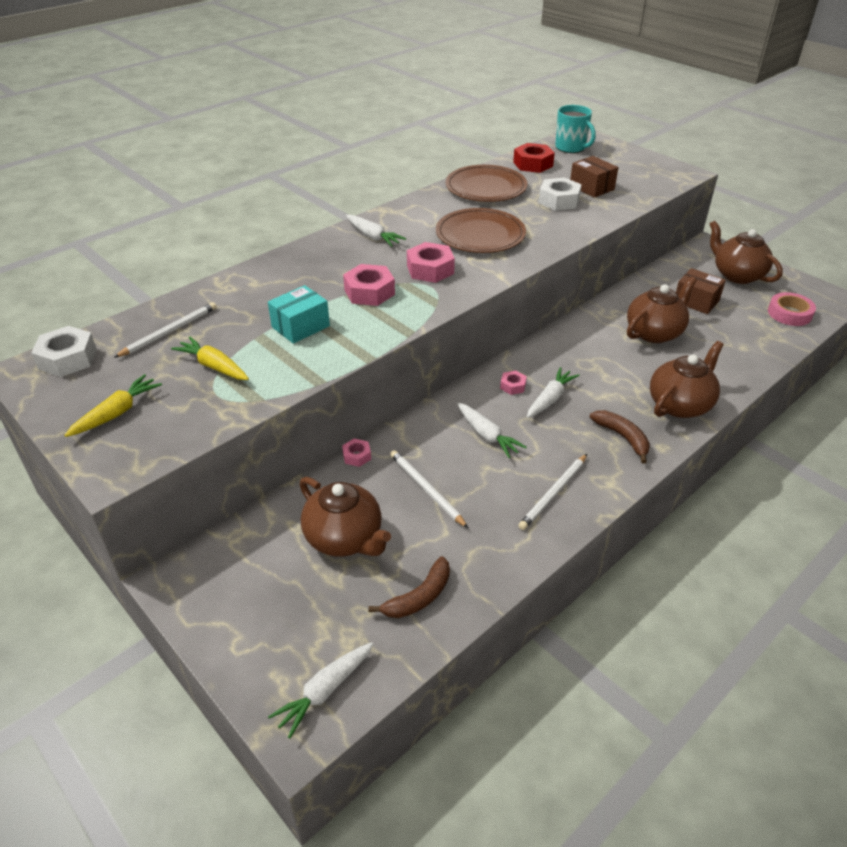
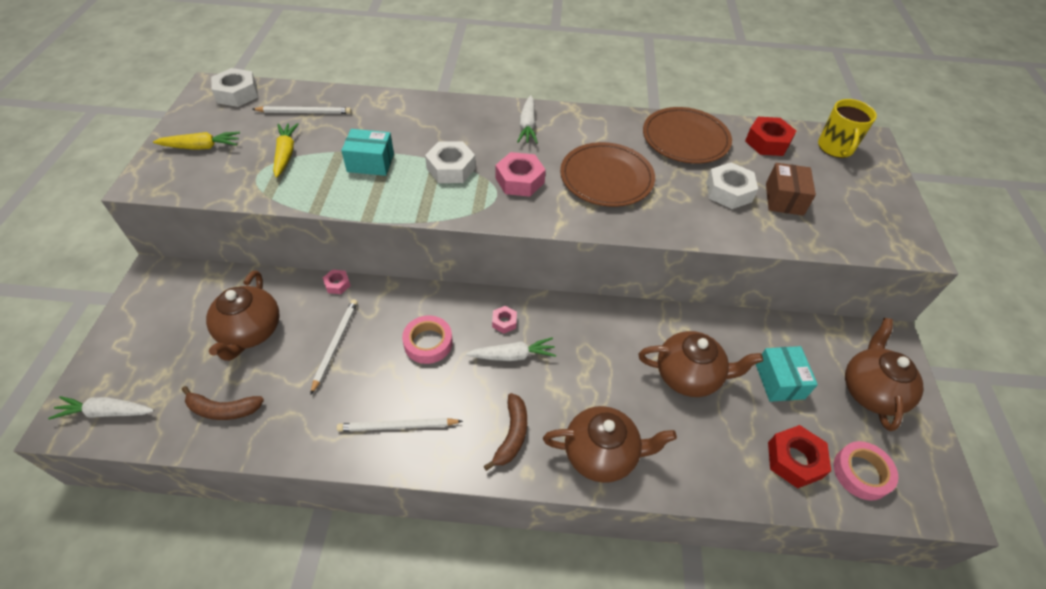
camera: 45 degrees right, 10 degrees up
pink nut [343,264,395,306] -> white nut [425,141,476,183]
white carrot [457,403,527,458] -> pink tape [402,316,453,364]
turquoise mug [555,105,596,153] -> yellow mug [818,99,877,158]
brown box [676,268,726,314] -> turquoise box [756,346,818,402]
none -> red nut [768,425,831,488]

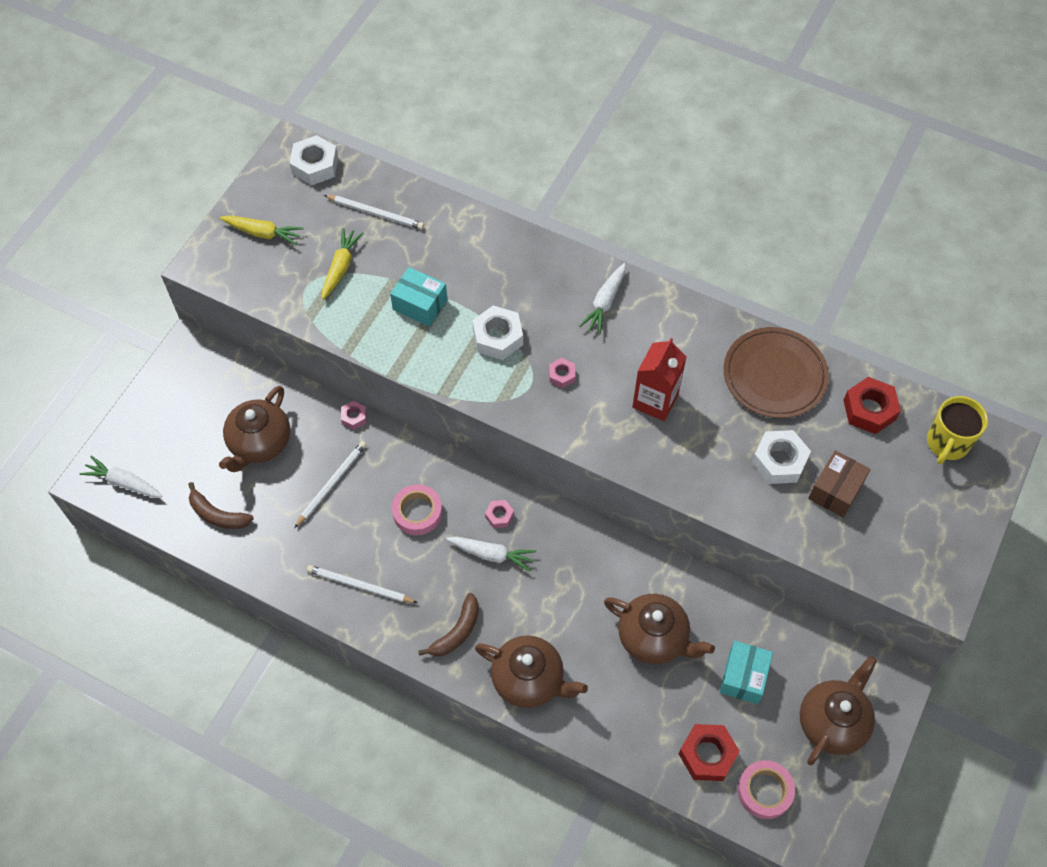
camera: 25 degrees right, 10 degrees up
pink nut [496,152,546,197] -> pink nut [549,358,575,388], size x0.54
brown plate [560,142,655,207] -> red carton [632,338,686,421]

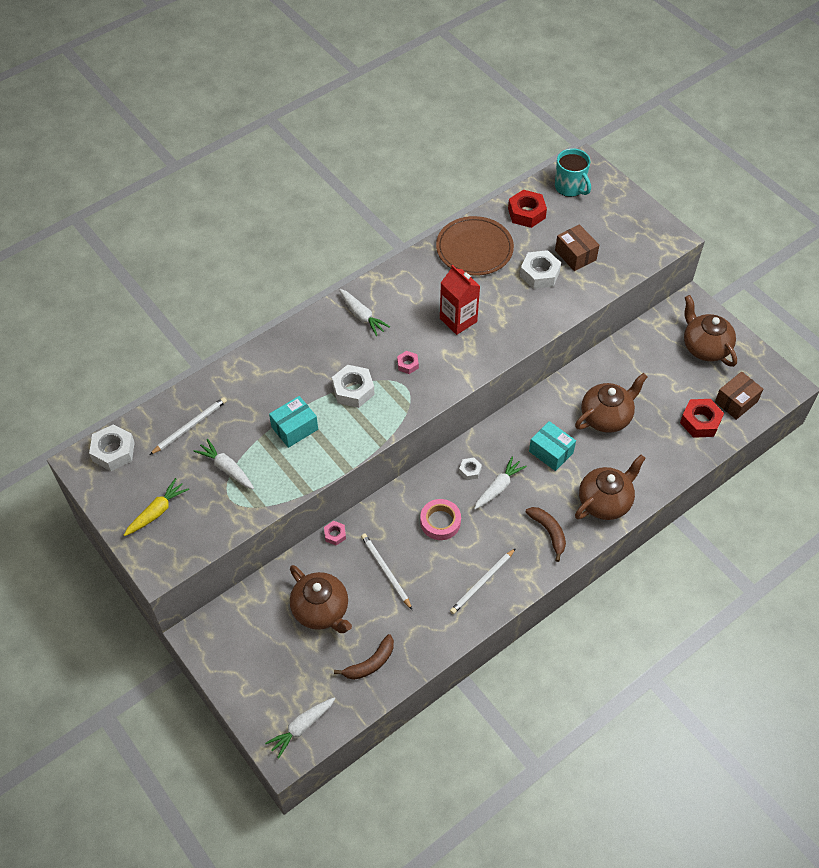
camera: 65 degrees left, 5 degrees down
yellow carrot [322,228,364,300] -> white carrot [194,439,254,489]
pink nut [485,500,514,528] -> white nut [459,458,482,480]
turquoise box [720,641,773,704] -> turquoise box moved to [529,421,576,471]
pink tape [738,760,795,819] -> brown box [715,371,763,420]
yellow mug [927,396,988,464] -> turquoise mug [555,148,591,197]

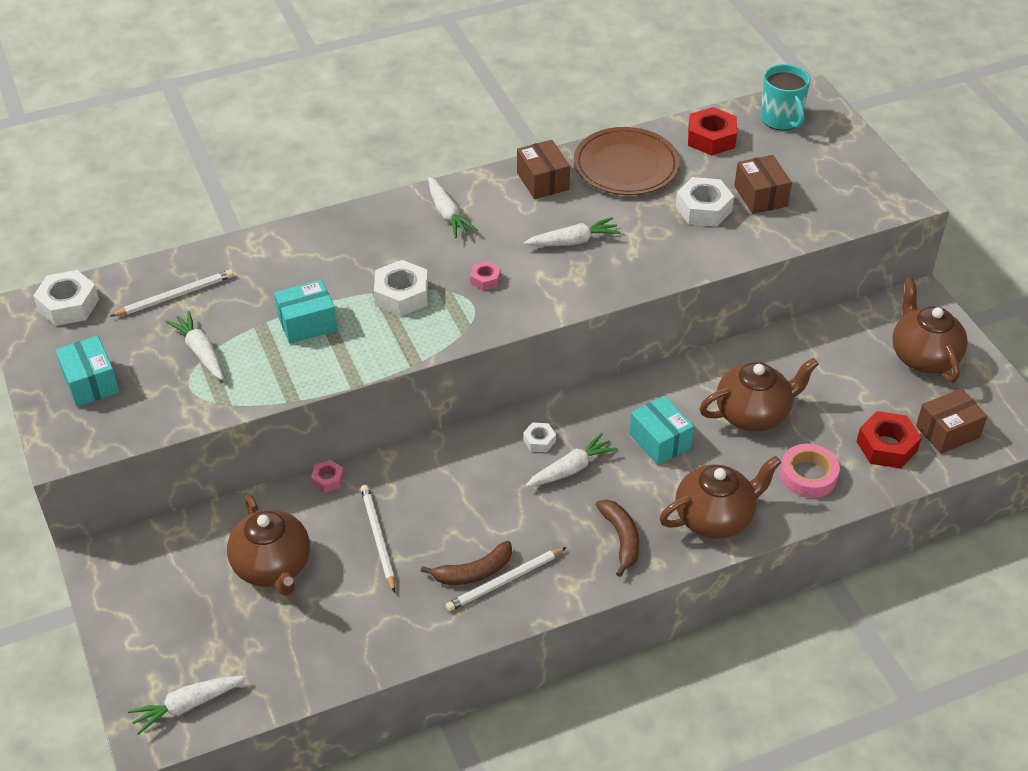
camera: 15 degrees right, 10 degrees down
yellow carrot [124,478,189,536] -> turquoise box [55,336,119,407]
brown banana [334,634,394,680] -> brown banana moved to [421,541,512,585]
pink tape [420,499,461,540] -> pink tape moved to [780,444,840,498]
red carton [440,265,480,335] -> white carrot [524,217,621,246]
none -> brown box [517,140,570,199]

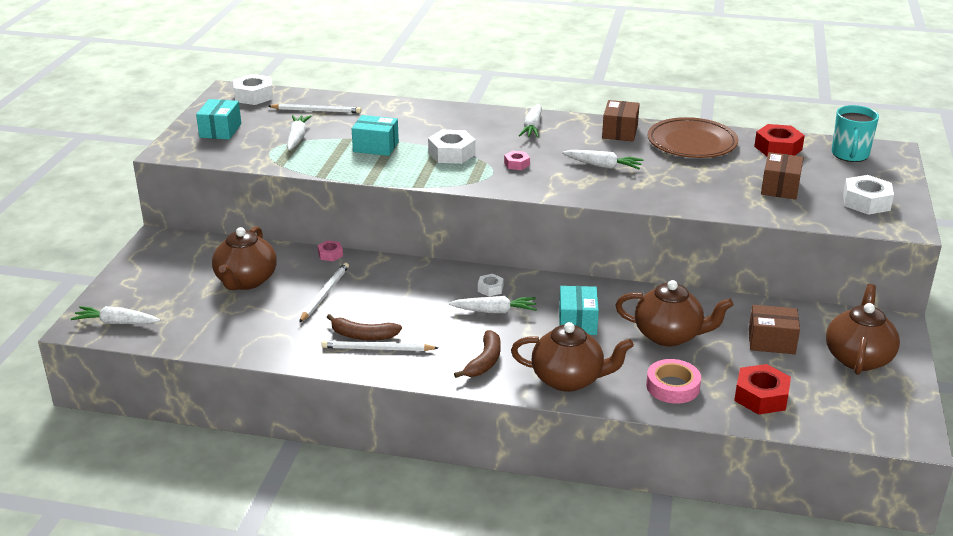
camera: 35 degrees right, 15 degrees down
white nut [675,177,734,226] -> white nut moved to [843,175,894,215]
brown box [916,388,987,454] -> brown box moved to [749,305,800,354]

